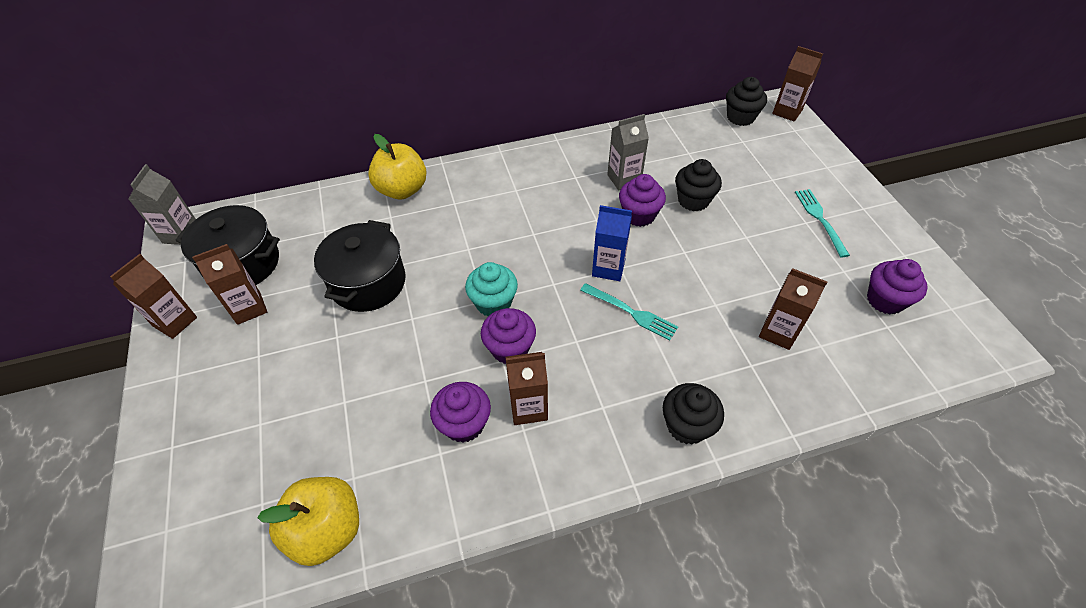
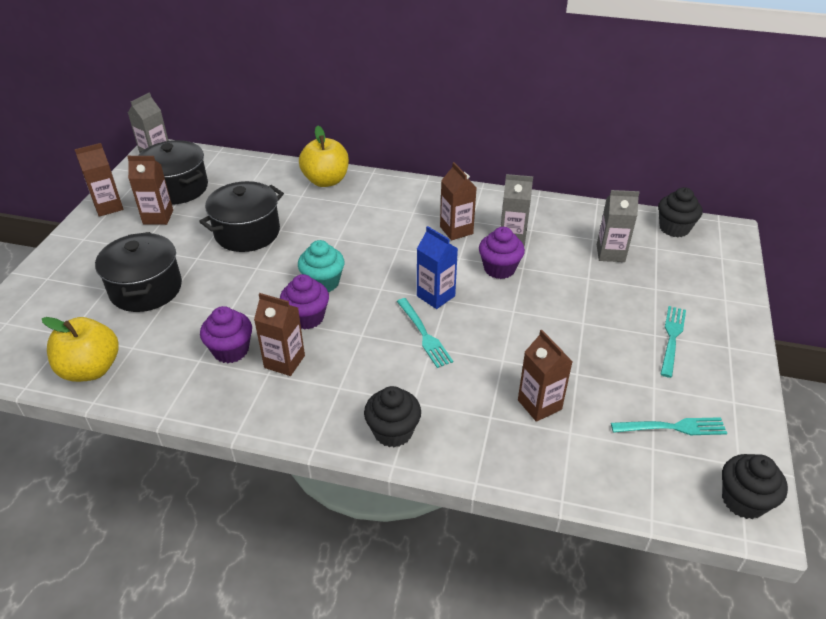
camera: 30 degrees right, 10 degrees down
black cupcake [675,159,722,211] -> black cupcake moved to [722,454,788,519]
brown carton [772,46,823,122] -> brown carton moved to [440,162,477,240]
purple cupcake [867,259,928,315] -> turquoise fork [611,417,727,435]
none -> black pot [95,232,182,312]
none -> grey carton [597,190,640,262]

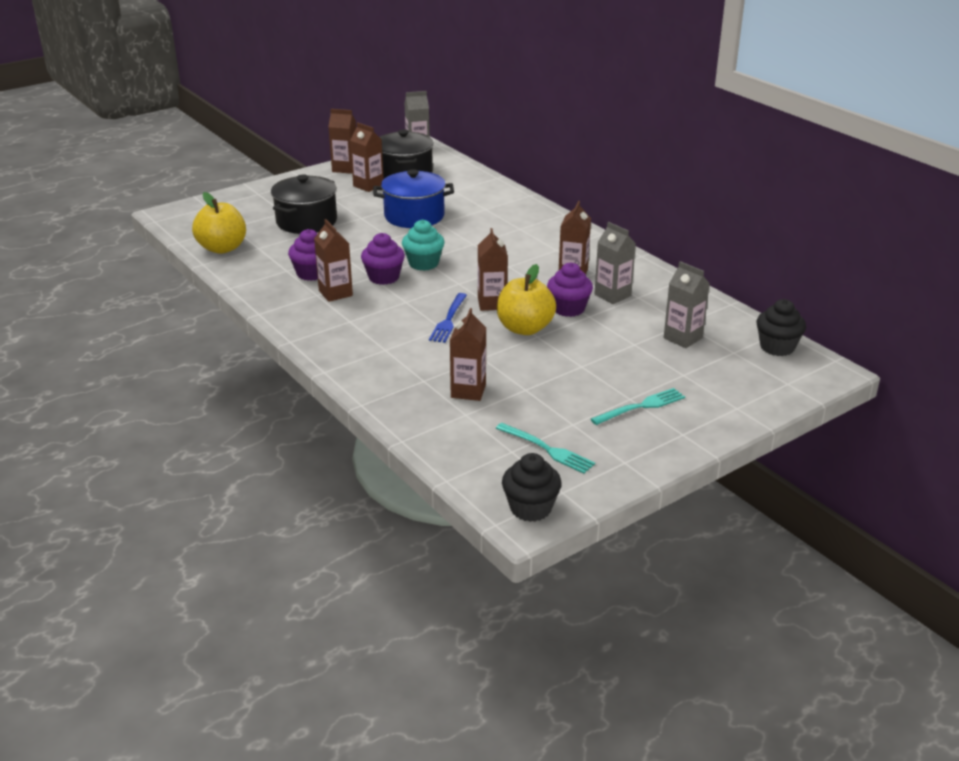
camera: 40 degrees right, 10 degrees down
black pot [199,181,284,252] -> blue pot [373,169,454,228]
yellow apple [299,126,349,187] -> yellow apple moved to [497,264,556,335]
black cupcake [364,386,421,447] -> none
turquoise fork [397,298,453,368] -> blue fork [429,293,467,343]
blue carton [417,226,458,309] -> brown carton [478,228,508,311]

